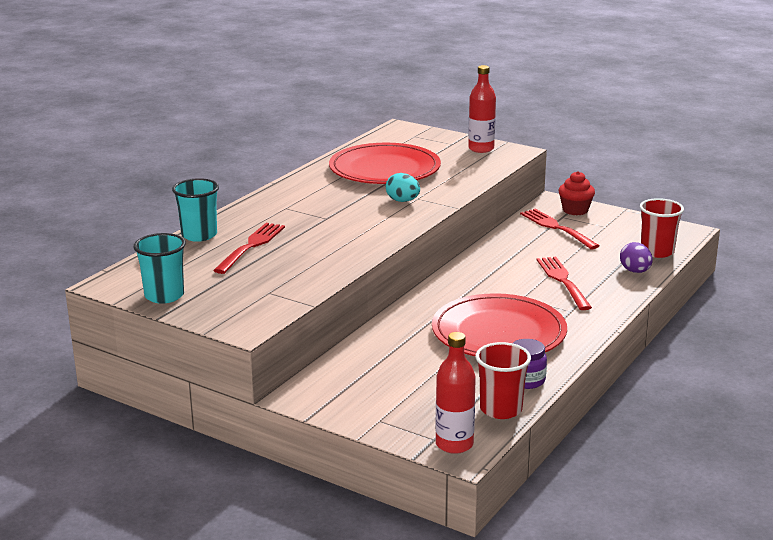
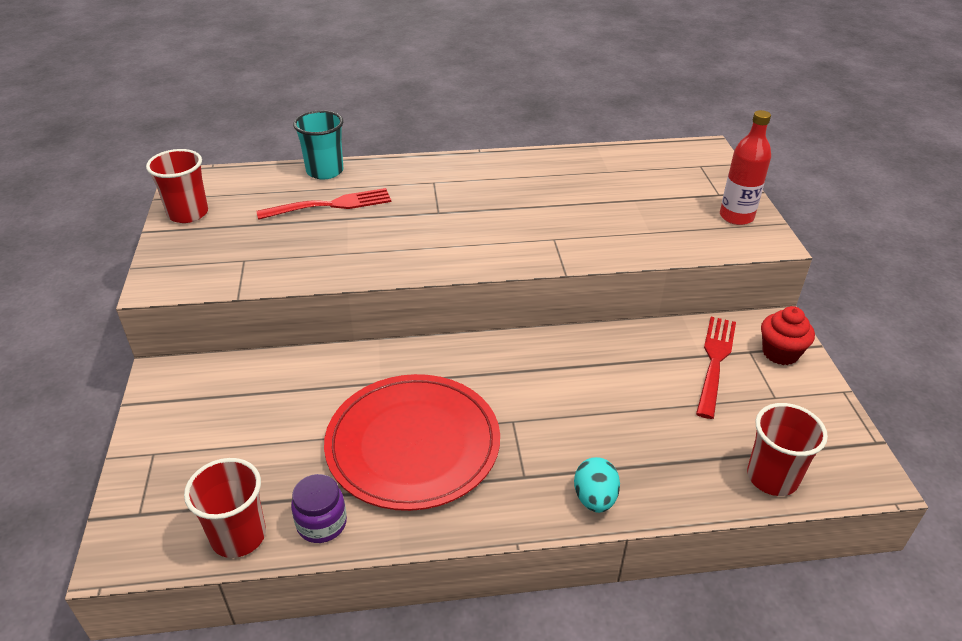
camera: 50 degrees right, 15 degrees up
turquoise cup [133,233,186,304] -> red cup [146,149,208,223]
red plate [329,143,441,184] -> none
turquoise egg [386,173,420,202] -> turquoise egg moved to [574,457,620,513]
red bottle [435,332,476,454] -> none
red fork [537,257,592,310] -> none
purple egg [620,242,653,273] -> none

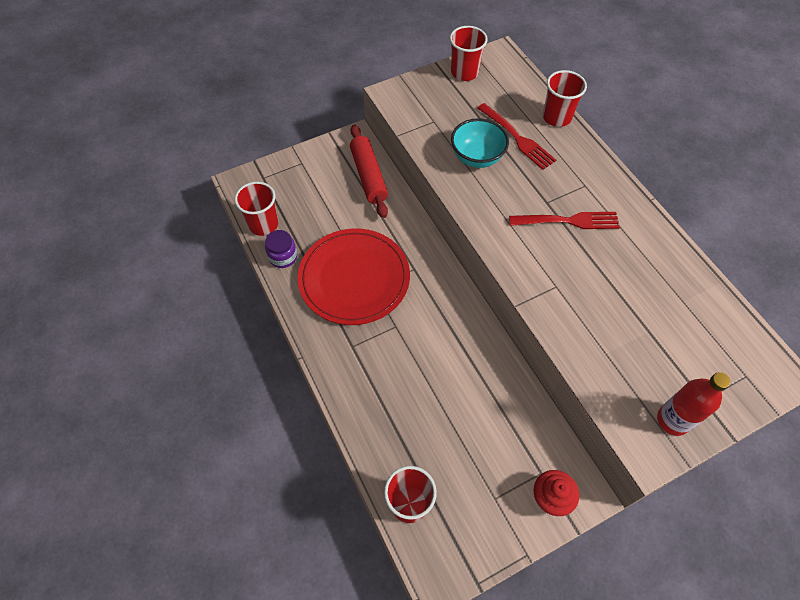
camera: 70 degrees right, 20 degrees up
turquoise cup [293,110,344,180] -> red cup [543,70,587,127]
turquoise egg [574,457,620,513] -> none
red fork [696,317,736,419] -> red fork moved to [509,212,620,229]
none -> red rolling pin [350,124,388,218]
none -> turquoise bowl [451,118,509,168]

